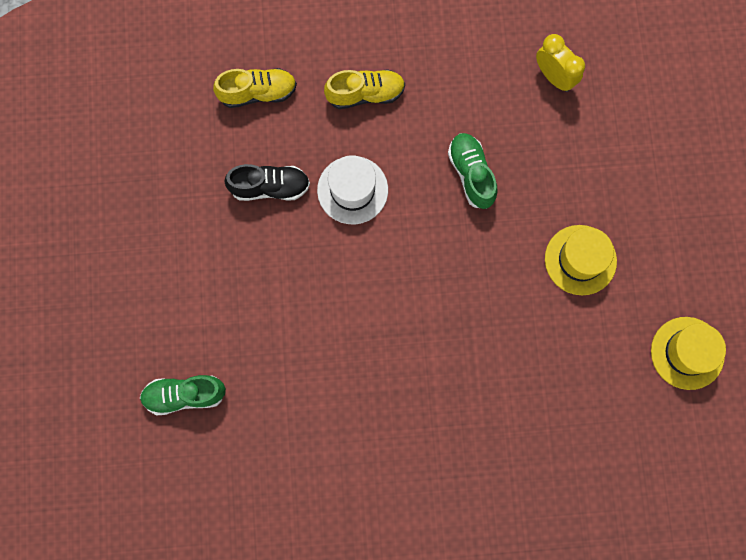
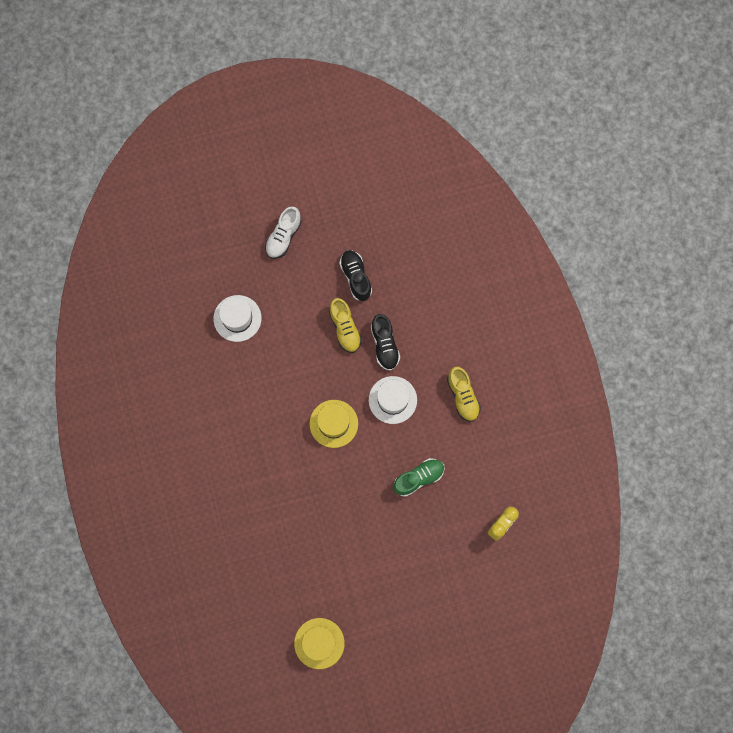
camera: 80 degrees right, 0 degrees up
green shoe [140,375,226,415] -> white hat [213,295,261,342]
yellow shoe [213,68,297,108] -> yellow shoe moved to [329,298,362,353]
yellow hat [545,225,617,295] -> yellow hat moved to [309,400,358,448]
none -> white shoe [265,207,302,259]
none -> black shoe [339,250,372,301]

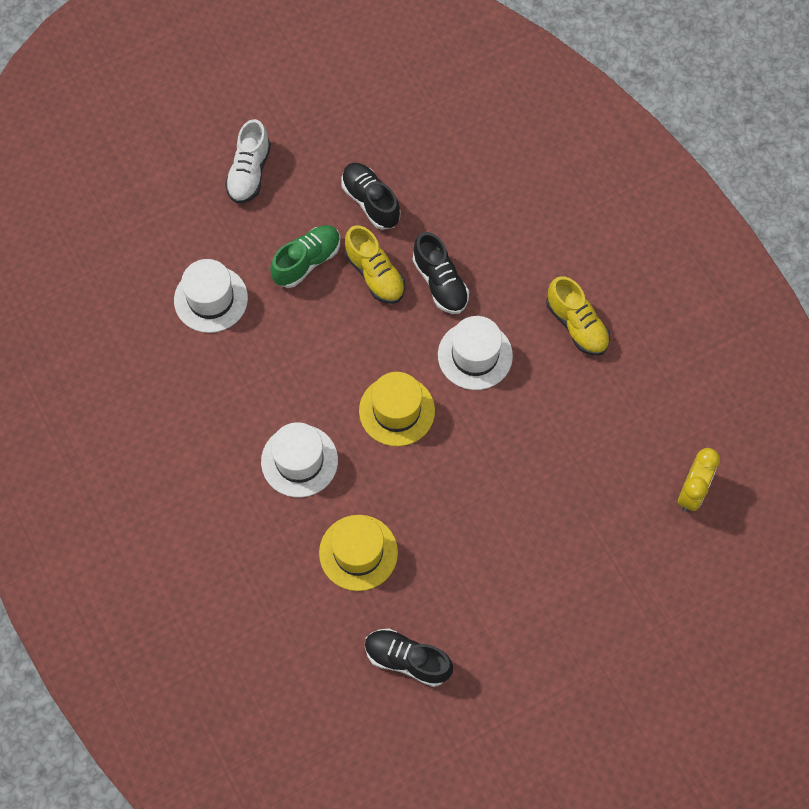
camera: 15 degrees left, 10 degrees down
yellow hat [294,618,345,669] -> yellow hat moved to [319,515,398,591]
green shoe [393,458,445,497] -> green shoe moved to [270,225,340,288]
none -> white hat [261,422,338,497]
none -> black shoe [365,629,453,687]

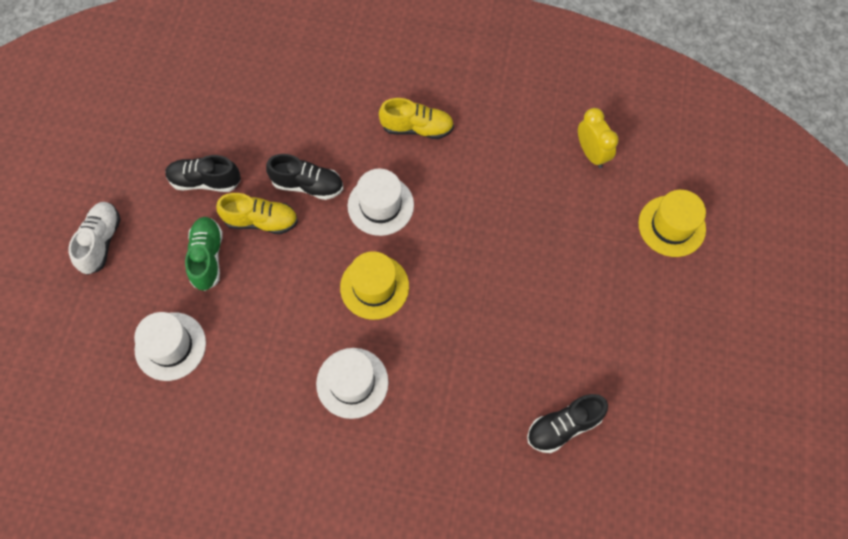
camera: 50 degrees left, 0 degrees up
white shoe [225,119,271,204] -> white shoe turned 135 degrees counterclockwise [68,202,121,275]
yellow hat [319,515,398,591] -> yellow hat moved to [638,190,706,257]

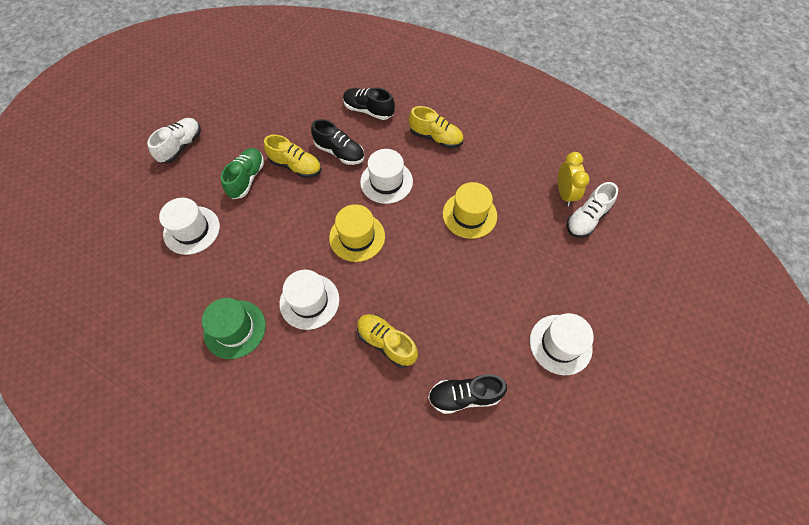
camera: 20 degrees right, 5 degrees down
black shoe [165,155,241,192] -> black shoe moved to [343,87,395,120]
yellow hat [638,190,706,257] -> yellow hat moved to [443,182,497,239]
none -> green hat [202,298,266,359]
none -> yellow shoe [357,314,418,368]
none -> white hat [530,313,594,375]
none -> white shoe [566,182,618,238]

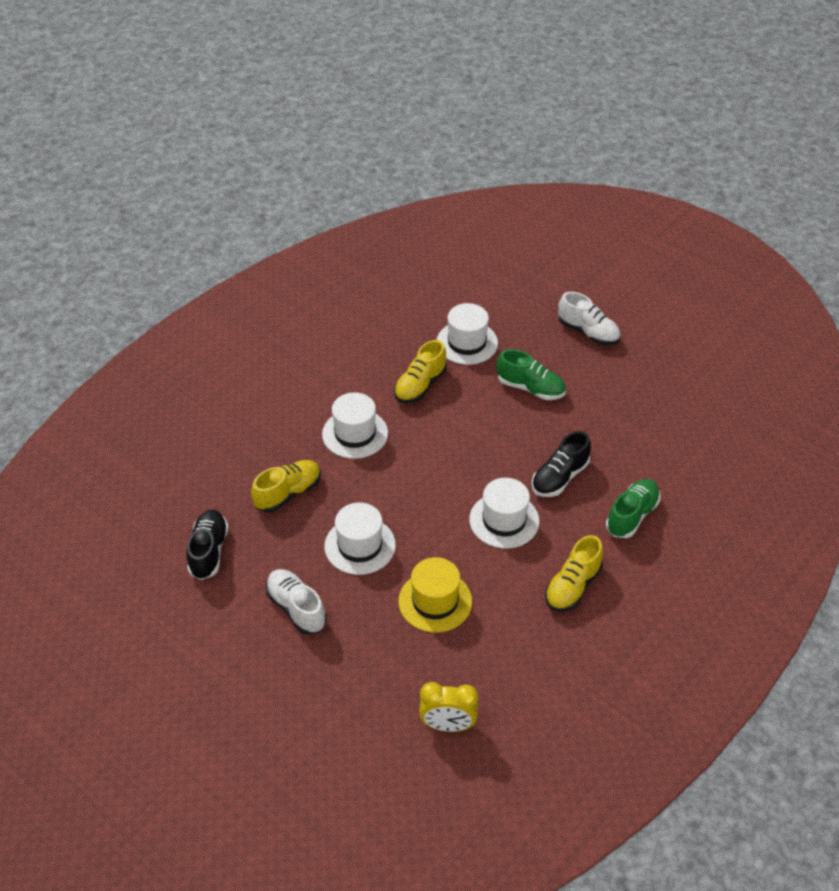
camera: 100 degrees right, 15 degrees down
green hat [202,298,266,359] -> none
yellow shoe [264,135,321,178] -> yellow shoe moved to [394,340,447,403]
yellow hat [329,204,385,262] -> none
black shoe [343,87,395,120] -> green shoe [606,479,660,538]
white hat [530,313,594,375] -> white hat moved to [324,502,396,575]
white shoe [566,182,618,238] -> white shoe moved to [266,569,327,635]

